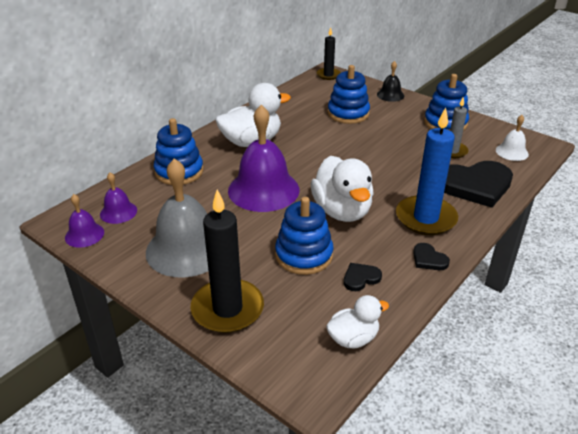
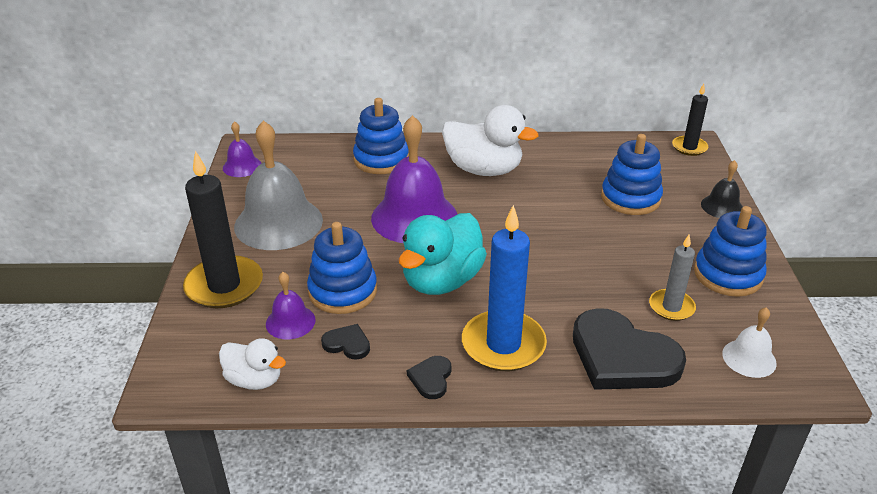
camera: 50 degrees right, 0 degrees up
purple bell [100,172,137,224] -> purple bell moved to [266,272,316,339]
white duck [311,156,374,222] -> turquoise duck [399,213,487,295]

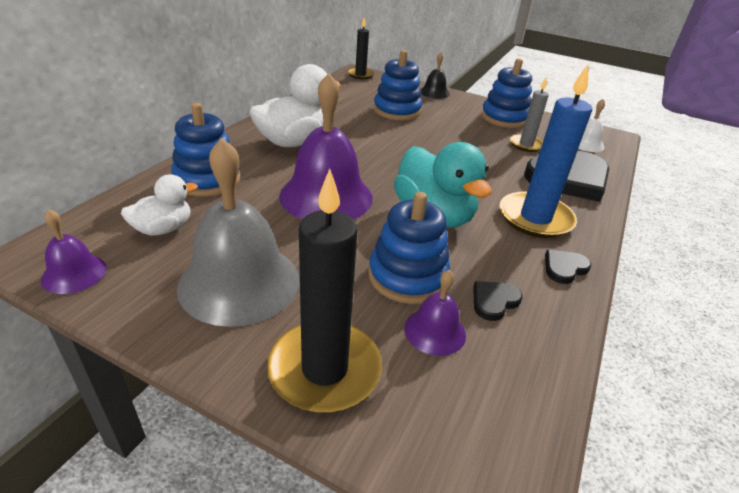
camera: 65 degrees left, 0 degrees up
white duck [219,338,286,390] -> white duck moved to [121,174,198,236]
black heart [407,356,451,399] -> black heart turned 105 degrees clockwise [545,250,591,284]

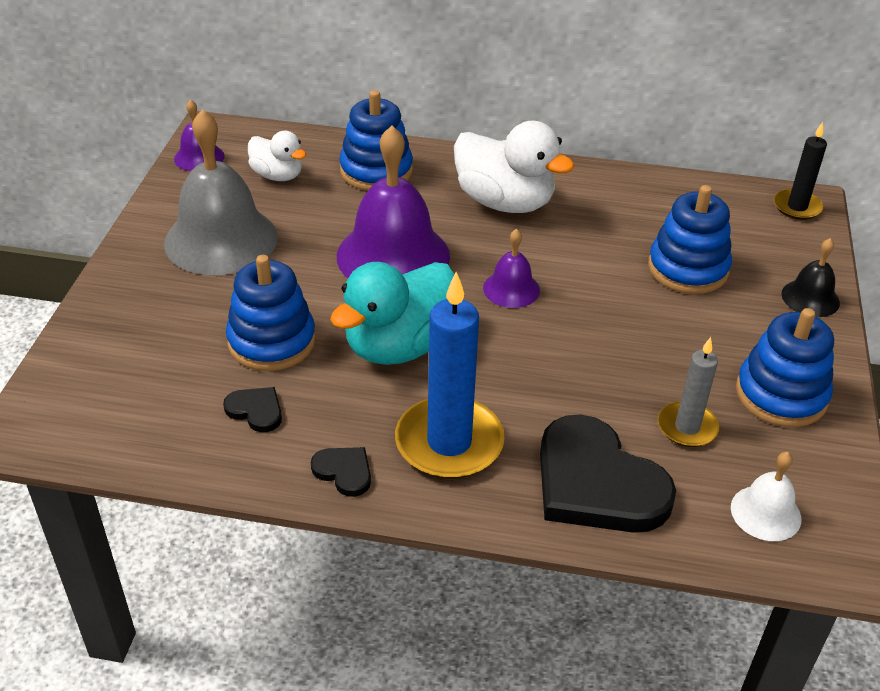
camera: 75 degrees right, 5 degrees up
black candle [267,169,382,412] -> none
purple bell [405,270,466,356] -> purple bell moved to [483,229,540,308]

